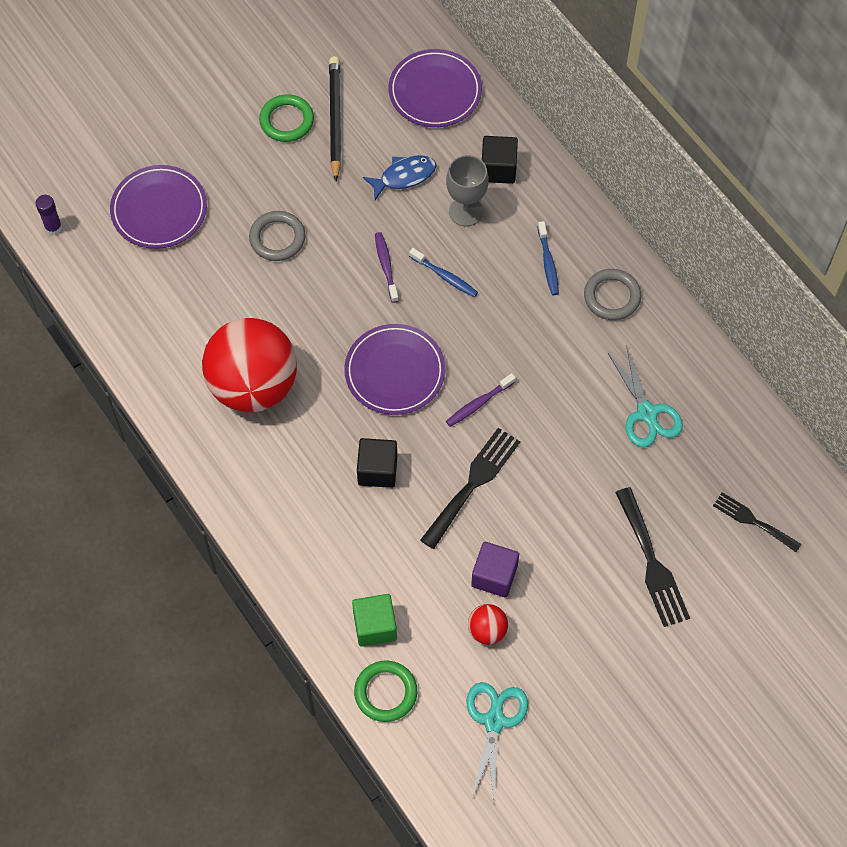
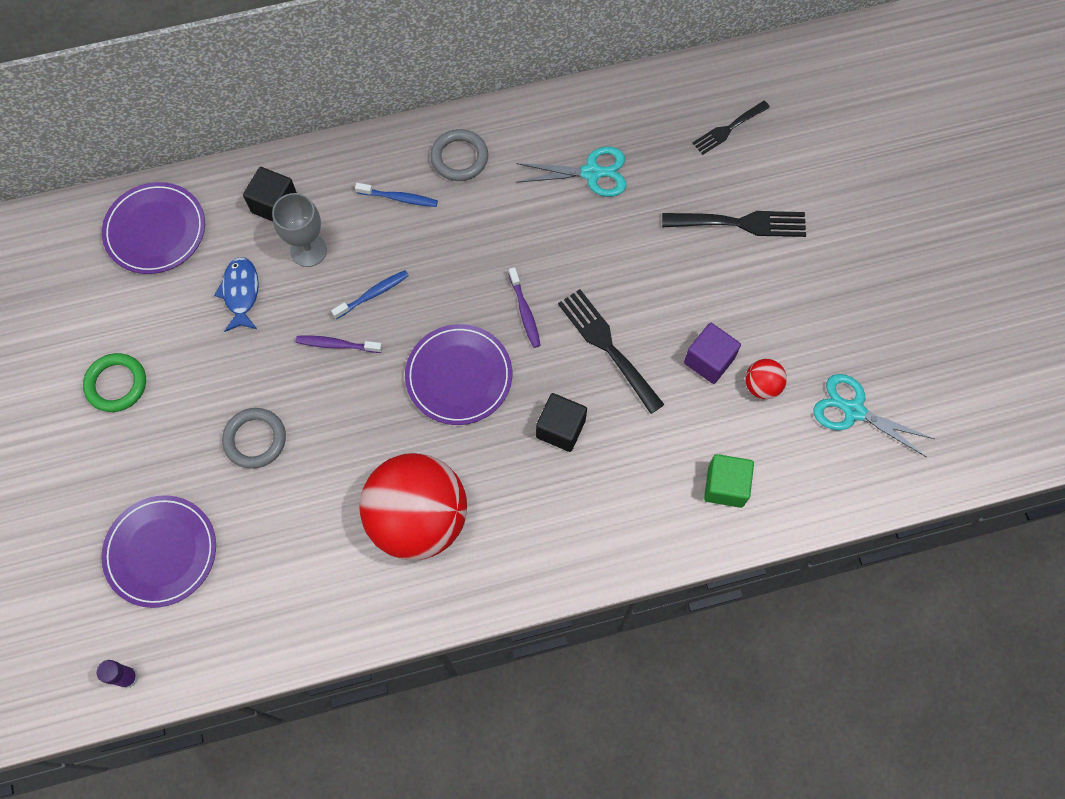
camera: 70 degrees left, 5 degrees up
black pencil [329,56,341,181] -> none
green ring [354,660,417,722] -> none

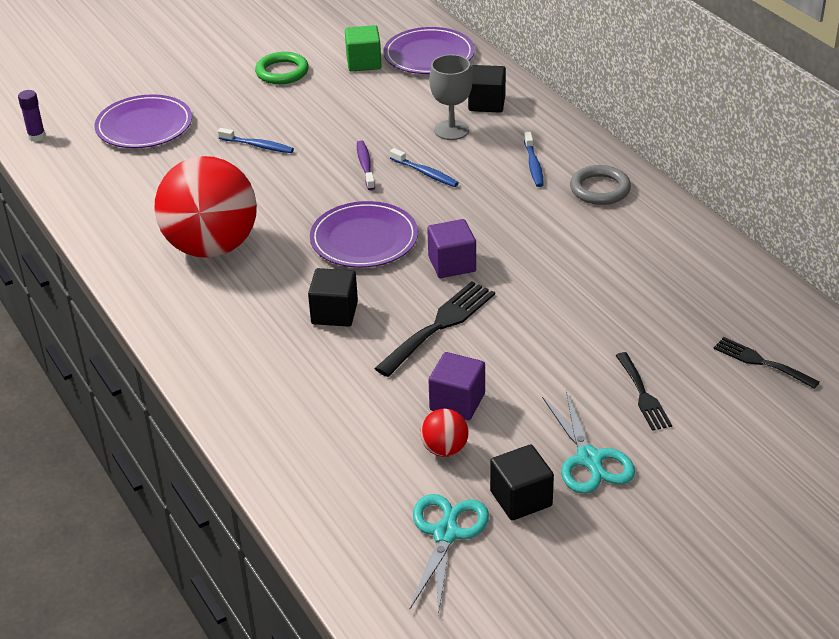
camera: 75 degrees right, 30 degrees down
blue fish [214,257,259,332] -> none
grey ring [222,408,286,469] -> blue toothbrush [218,128,294,153]
purple toothbrush [509,267,541,348] -> purple cube [427,219,476,278]
turquoise scissors [516,147,626,197] -> turquoise scissors moved to [542,391,635,494]
black fork [662,211,806,237] -> black fork [616,352,672,431], size x0.64
green cube [704,454,754,508] -> green cube moved to [345,25,382,72]
none -> black cube [490,444,554,521]

